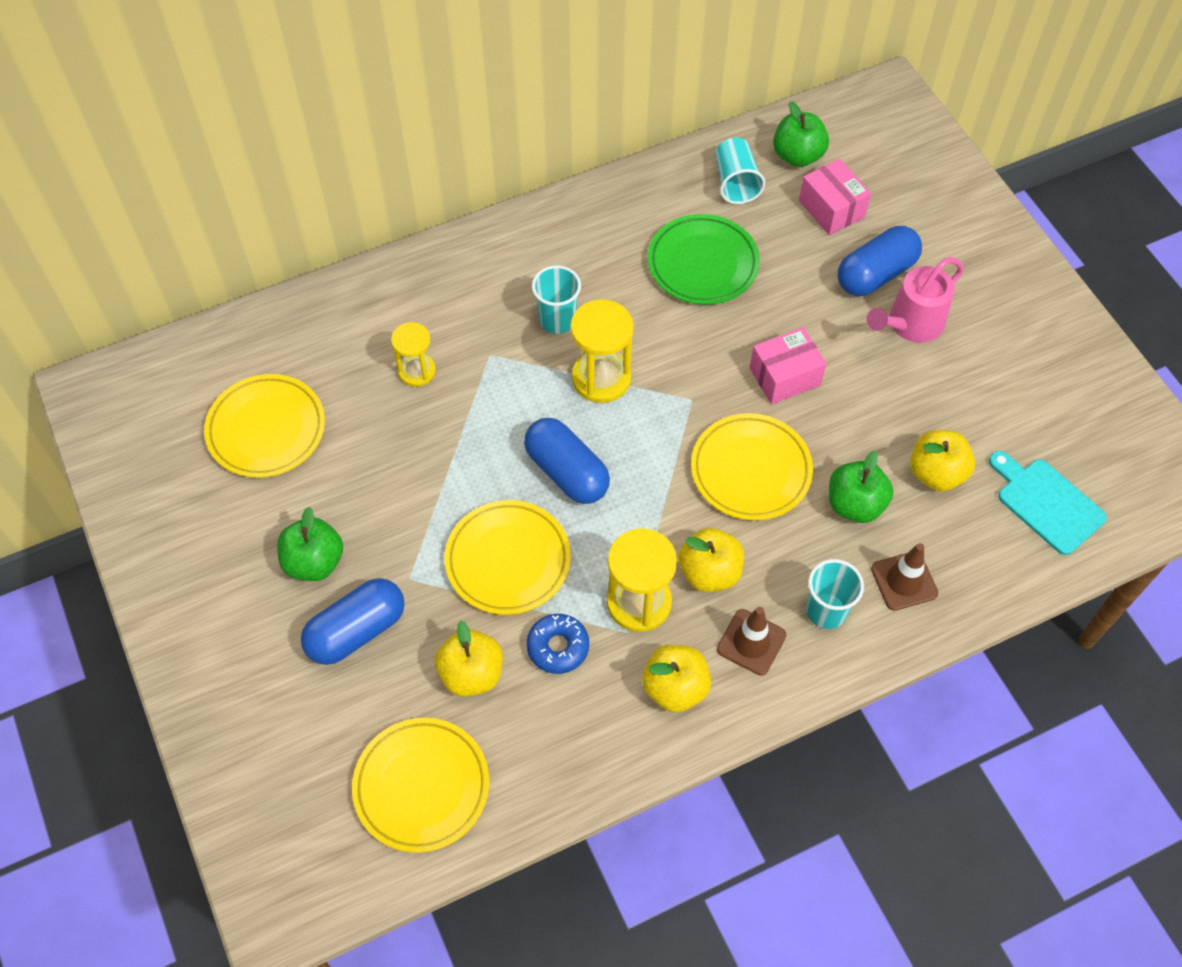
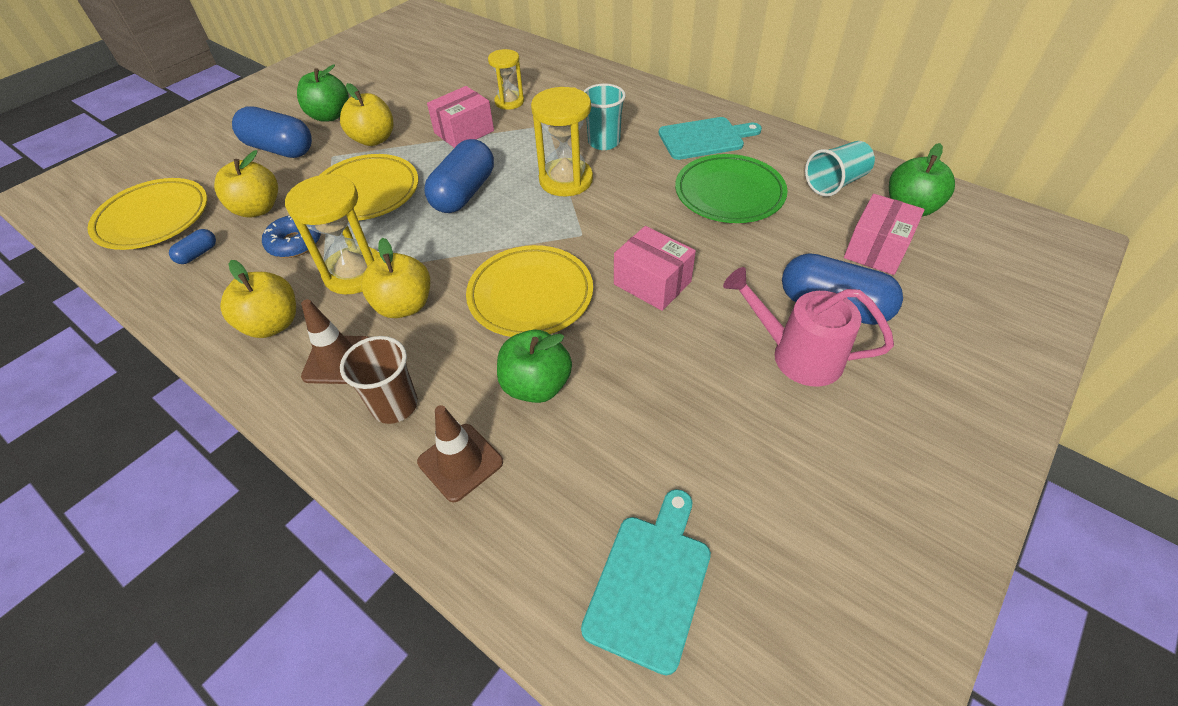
camera: 65 degrees right, 10 degrees down
yellow plate [204,374,325,478] -> none
turquoise cup [806,559,864,629] -> brown cup [340,336,418,424]
yellow apple [910,430,975,491] -> yellow apple moved to [340,83,394,146]
none -> blue capsule [169,229,216,264]
none -> pink box [427,86,494,148]
none -> turquoise cutting board [659,117,762,160]

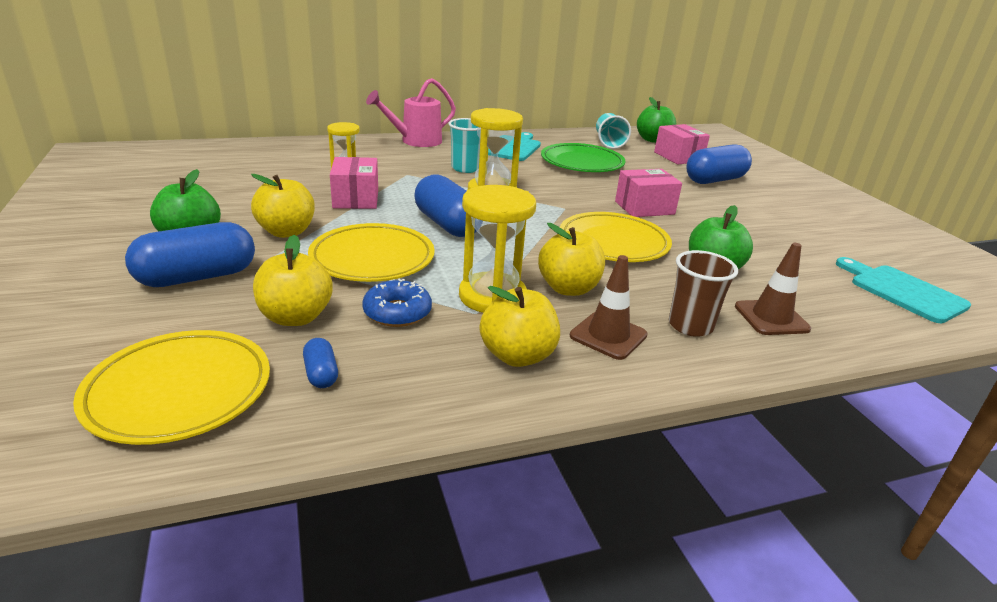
camera: 60 degrees left, 20 degrees down
pink watering can [723,267,894,387] -> pink watering can moved to [366,78,456,147]

